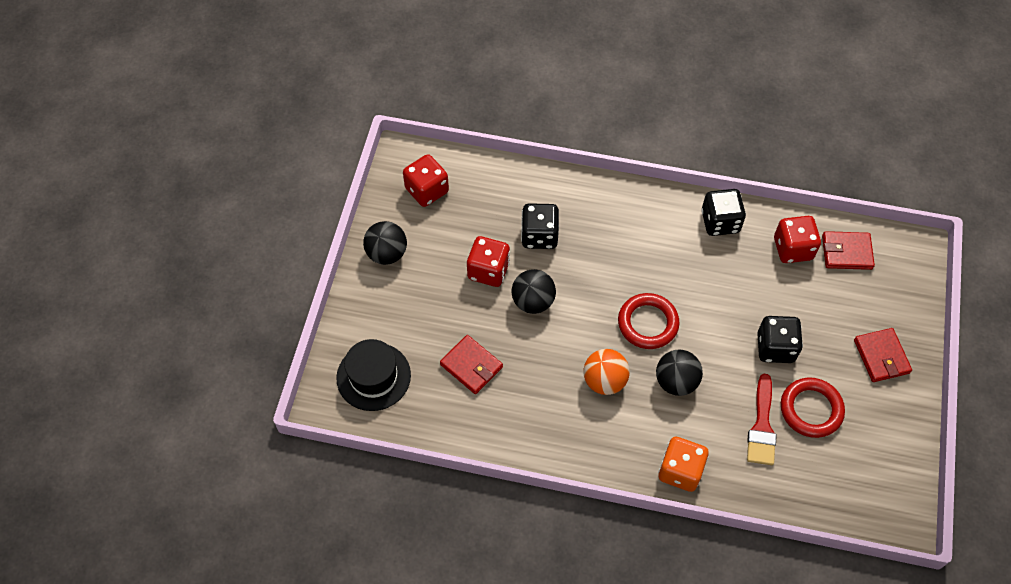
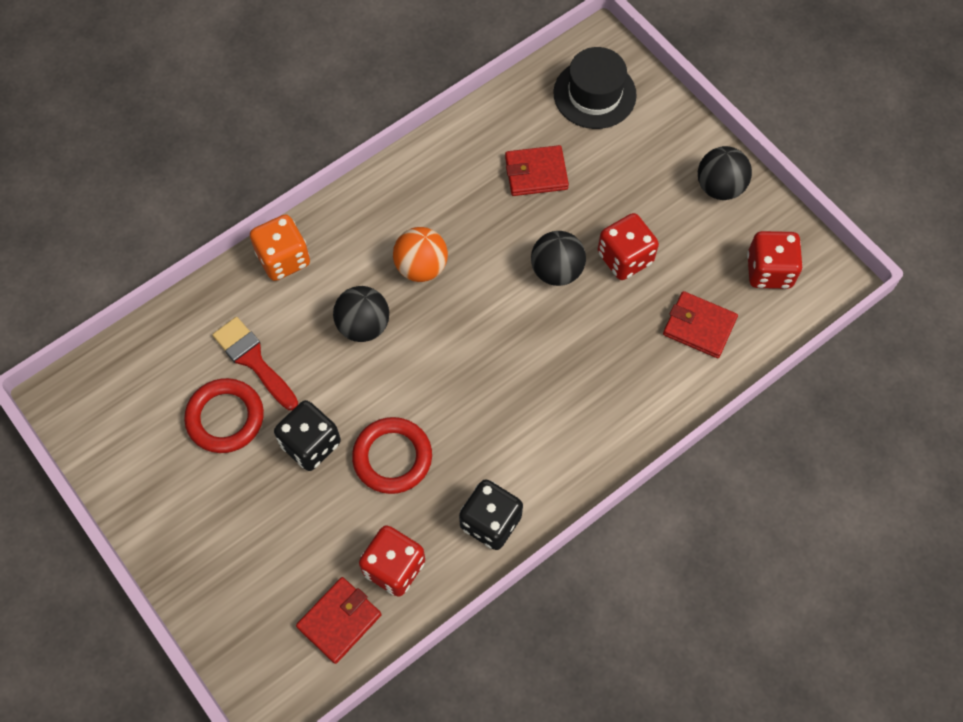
camera: 130 degrees right, 5 degrees up
black dice [521,203,559,249] -> none
red ring [618,293,679,349] -> red ring moved to [352,417,432,494]
red wallet [854,328,912,382] -> red wallet moved to [663,291,738,358]

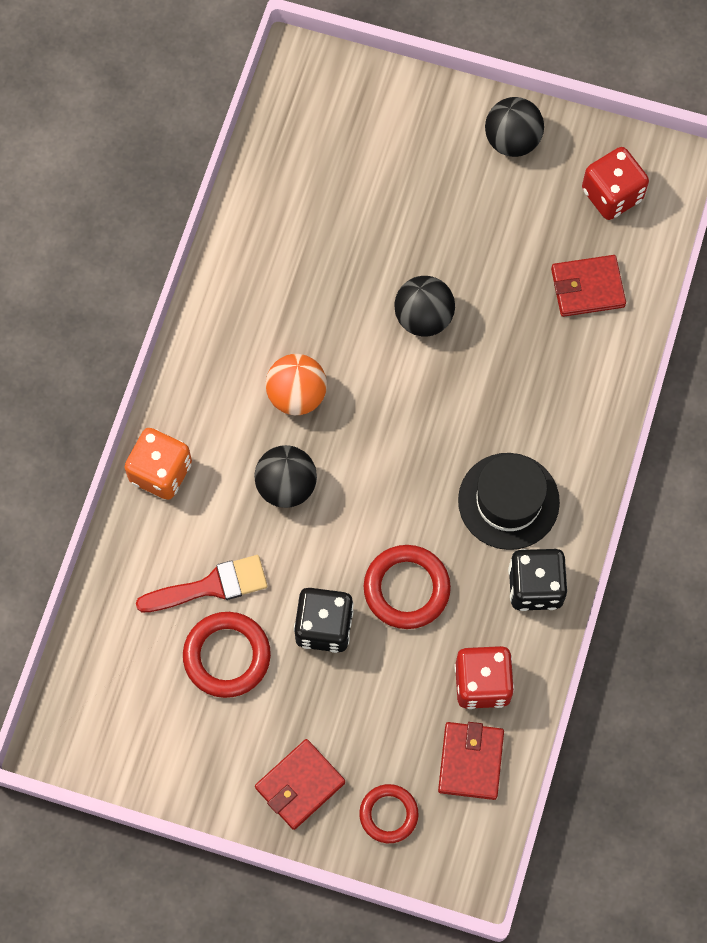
camera: 35 degrees left, 5 degrees up
red brush [212,317,298,410] -> red brush turned 150 degrees clockwise [136,555,267,612]
red wallet [505,145,569,196] -> red wallet moved to [255,739,345,830]
black hat [553,47,637,129] -> black hat moved to [458,453,560,550]
red dice [598,213,659,280] -> none
none -> red ring [359,784,418,843]

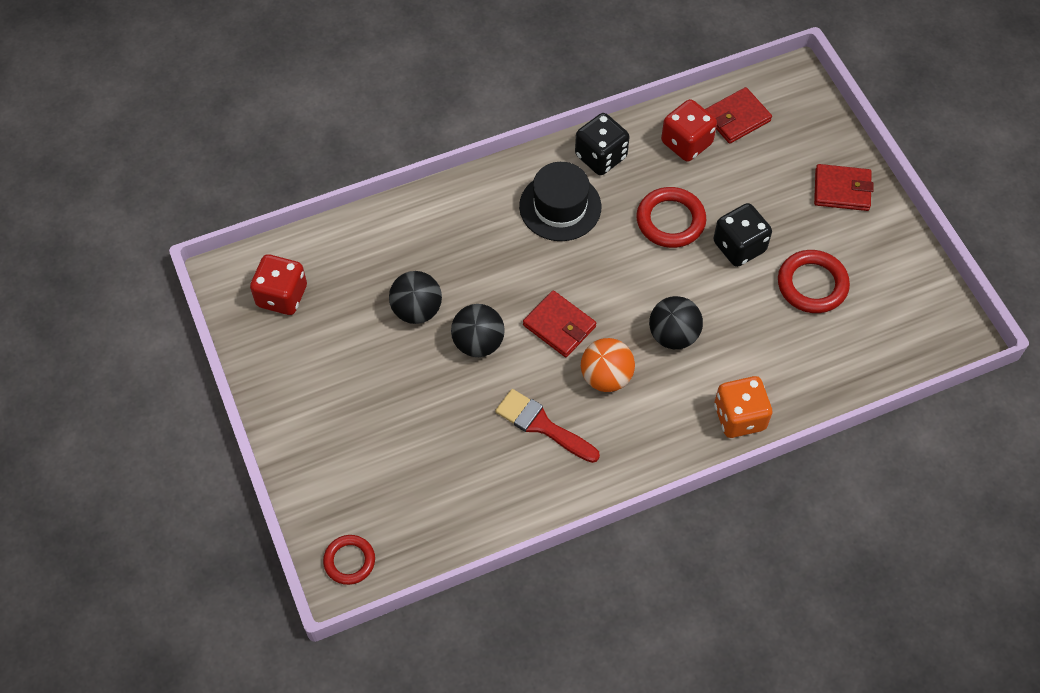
camera: 130 degrees left, 10 degrees down
red brush [136,555,267,612] -> red brush moved to [495,389,600,463]
red ring [359,784,418,843] -> red ring moved to [323,535,375,585]
black ball [485,97,544,157] -> black ball moved to [389,271,442,324]
red wallet [551,255,626,317] -> red wallet moved to [523,291,596,357]

